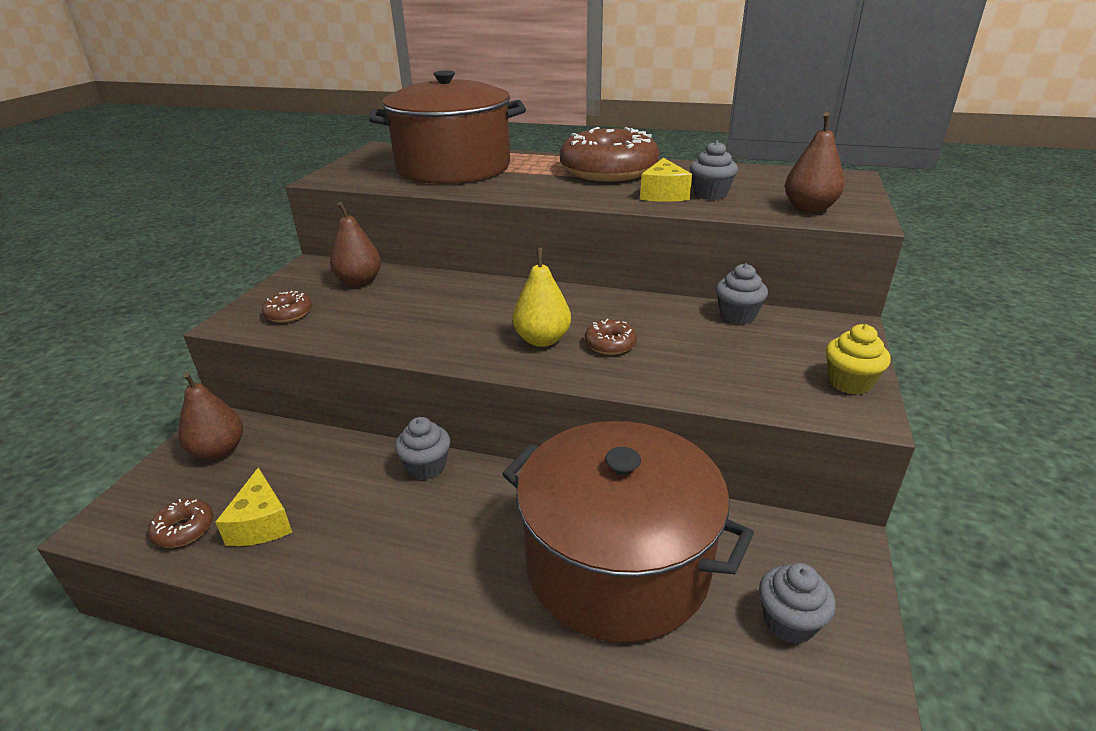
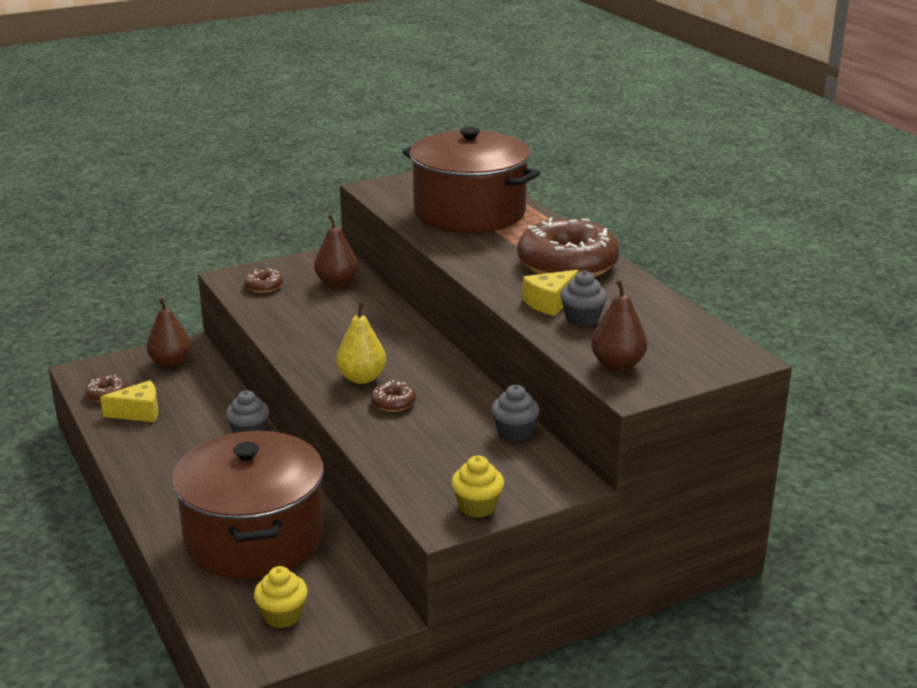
camera: 45 degrees right, 5 degrees down
yellow cheese [215,467,292,546] -> yellow cheese turned 135 degrees counterclockwise [100,380,158,422]
grey cupcake [759,563,836,644] -> yellow cupcake [254,566,308,628]

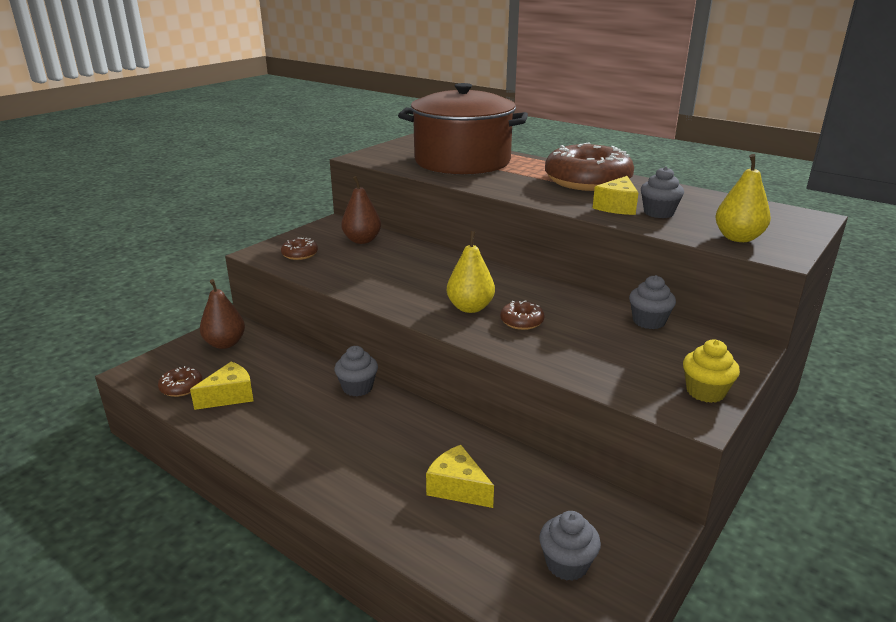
camera: 25 degrees left, 0 degrees up
brown pot [172,431,324,579] -> yellow cheese [426,445,494,508]
yellow cupcake [254,566,308,628] -> grey cupcake [539,511,601,581]
brown pear [591,279,647,371] -> yellow pear [715,154,771,242]

